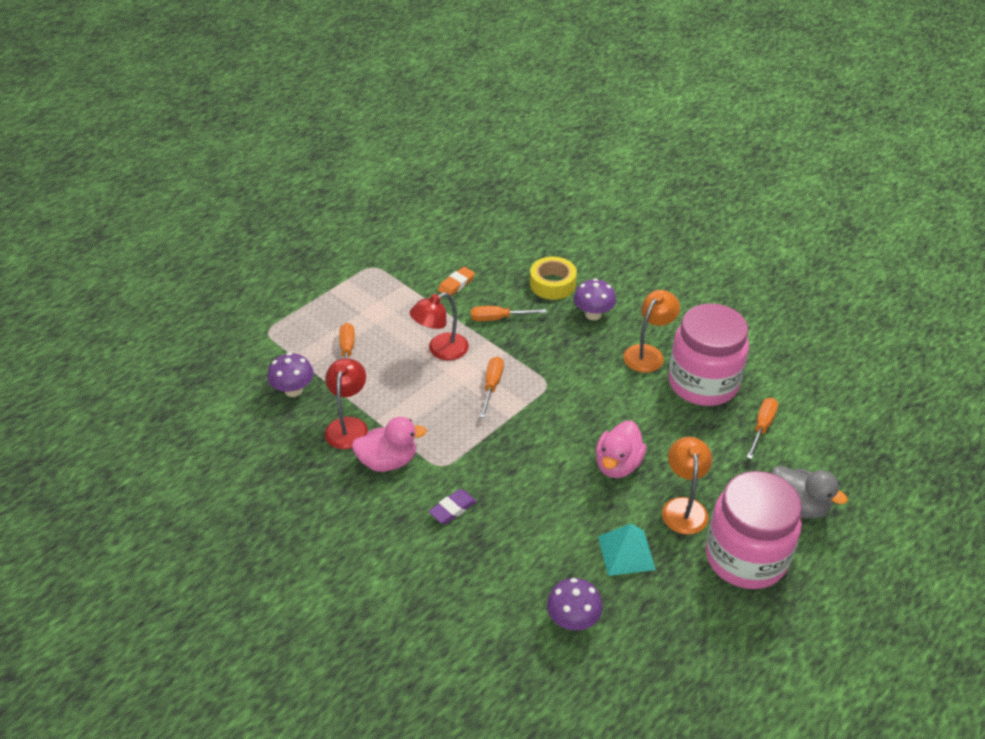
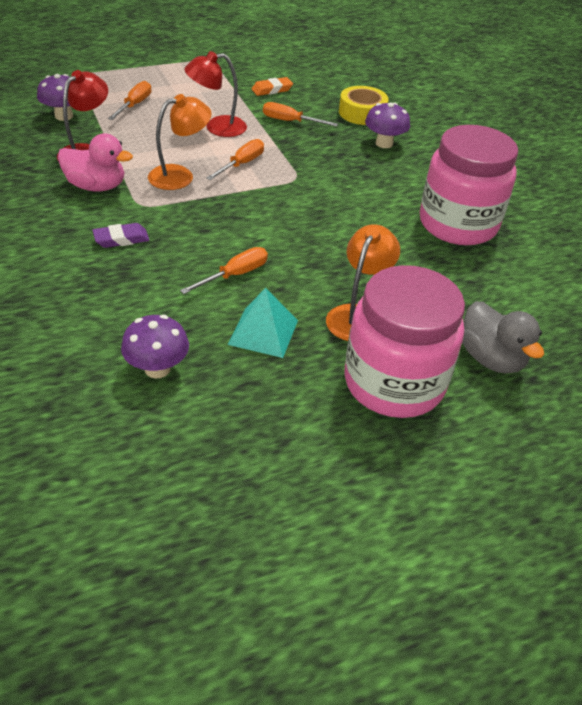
camera: 20 degrees right, 0 degrees up
pink duck [596,420,646,478] -> none
orange lamp [623,290,680,373] -> orange lamp moved to [148,94,212,190]
orange screwdriver [747,398,778,459] -> orange screwdriver moved to [180,247,268,294]

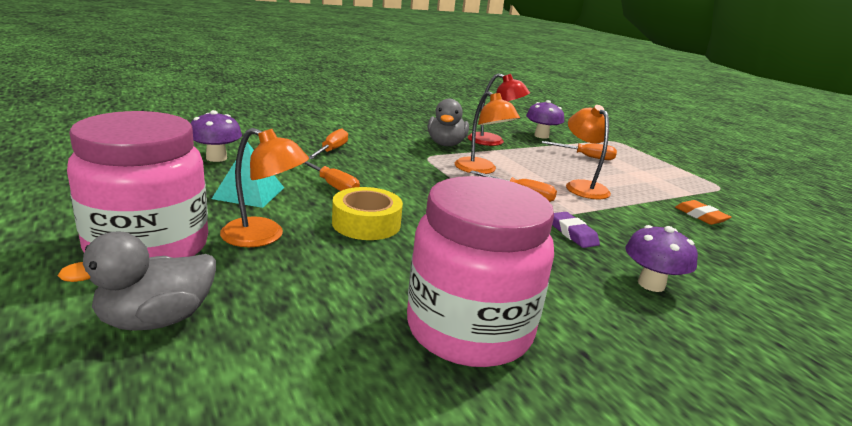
camera: 85 degrees right, 20 degrees down
pink duck [58,133,133,192] -> grey duck [428,99,469,146]
purple eraser [92,223,149,248] -> purple eraser moved to [552,212,600,248]
red lamp [184,51,247,137] -> orange lamp [566,105,611,199]
orange screwdriver [263,102,338,127] -> orange screwdriver moved to [309,129,348,159]
yellow tape [339,86,389,125] -> yellow tape moved to [332,187,403,240]

